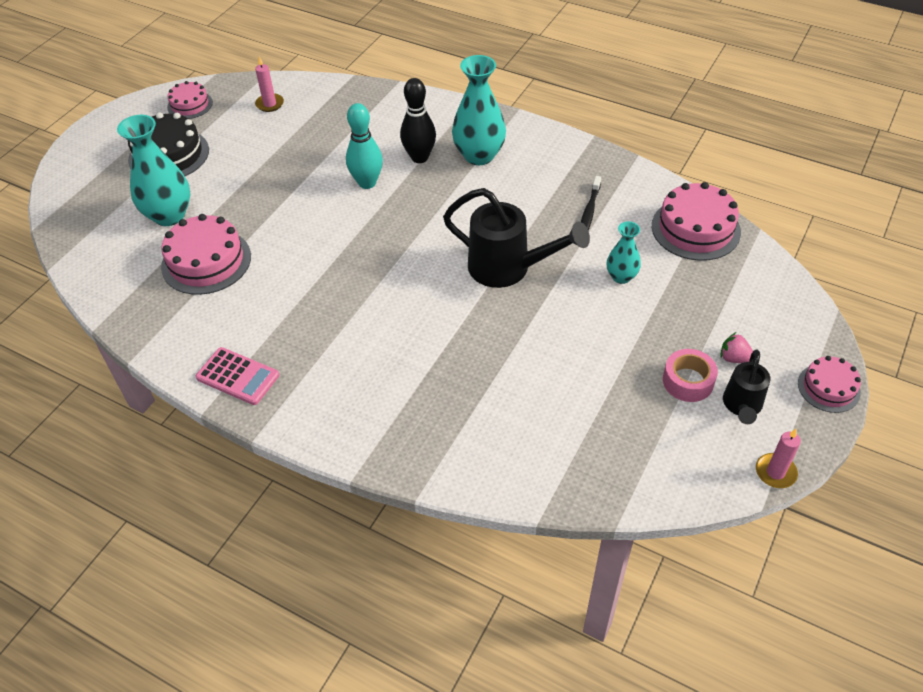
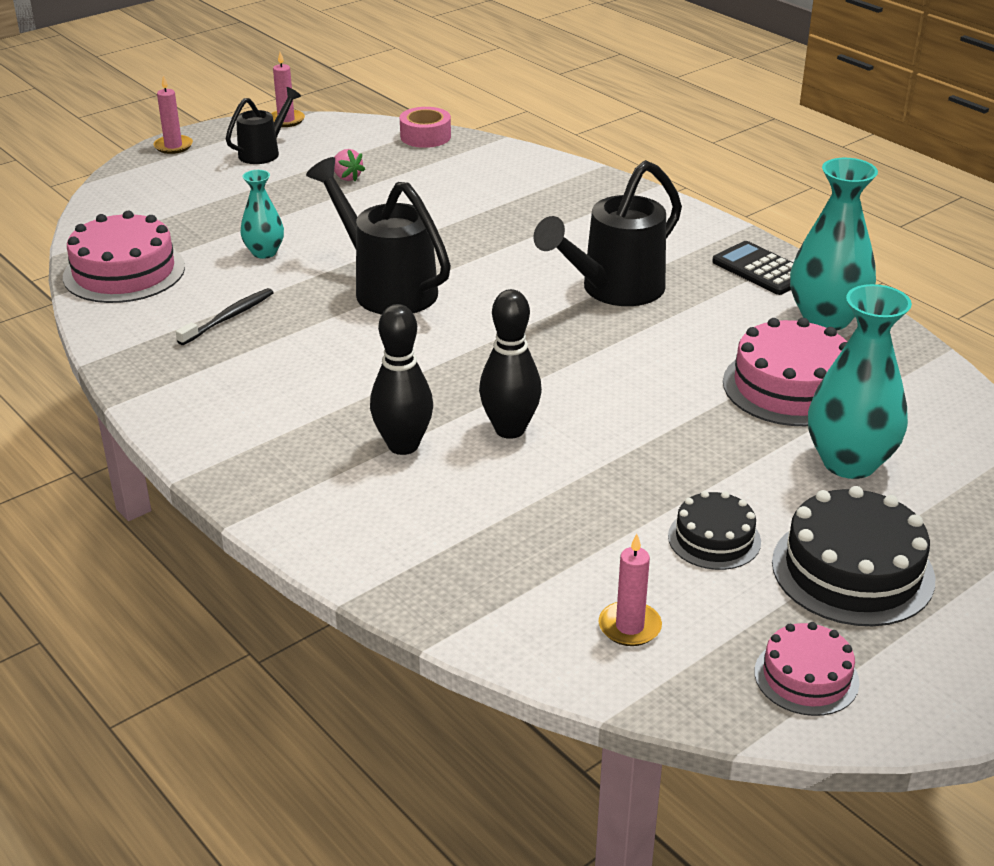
camera: 160 degrees left, 15 degrees down
pink calculator [195,347,279,405] -> black calculator [712,241,793,295]
turquoise bowling pin [346,103,383,189] -> black bowling pin [479,289,542,439]
turquoise vase [452,55,506,165] -> turquoise vase moved to [790,158,878,330]
pink tape [663,349,718,402] -> pink tape moved to [400,107,451,148]
pink strawberry [720,332,753,363] -> pink strawberry moved to [334,149,365,181]
pink cake [798,356,861,413] -> pink candle [153,75,193,154]
none -> black watering can [533,160,682,306]
none -> black cake [668,491,761,570]

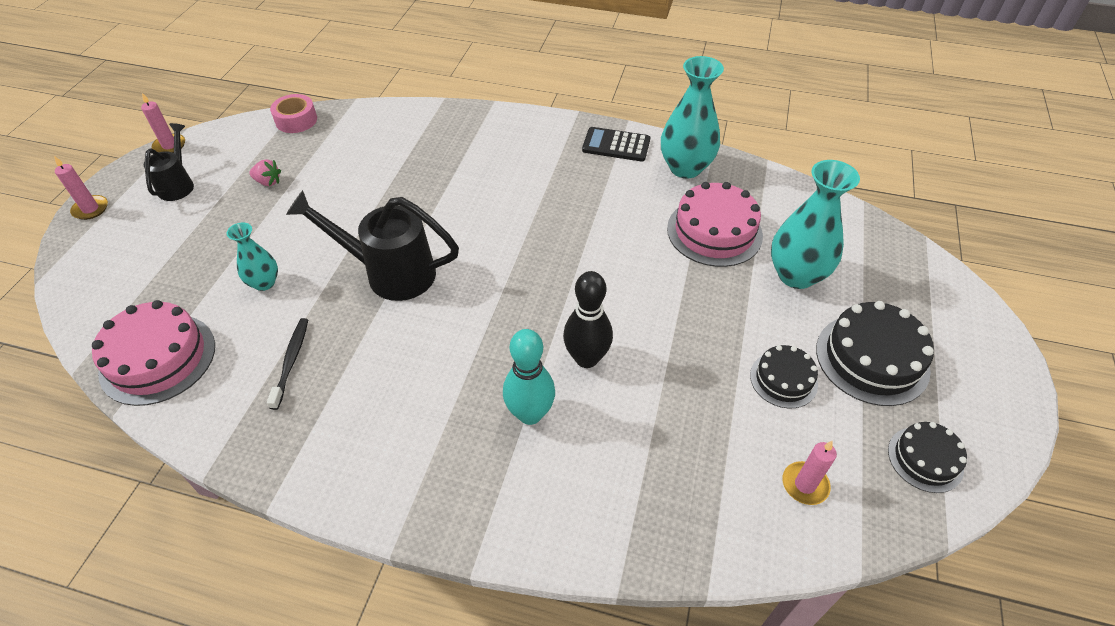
camera: 35 degrees left, 15 degrees up
black bowling pin [370,304,433,455] -> turquoise bowling pin [503,329,555,425]
black watering can [533,160,682,306] -> none
pink cake [754,622,859,716] -> black cake [888,422,967,493]

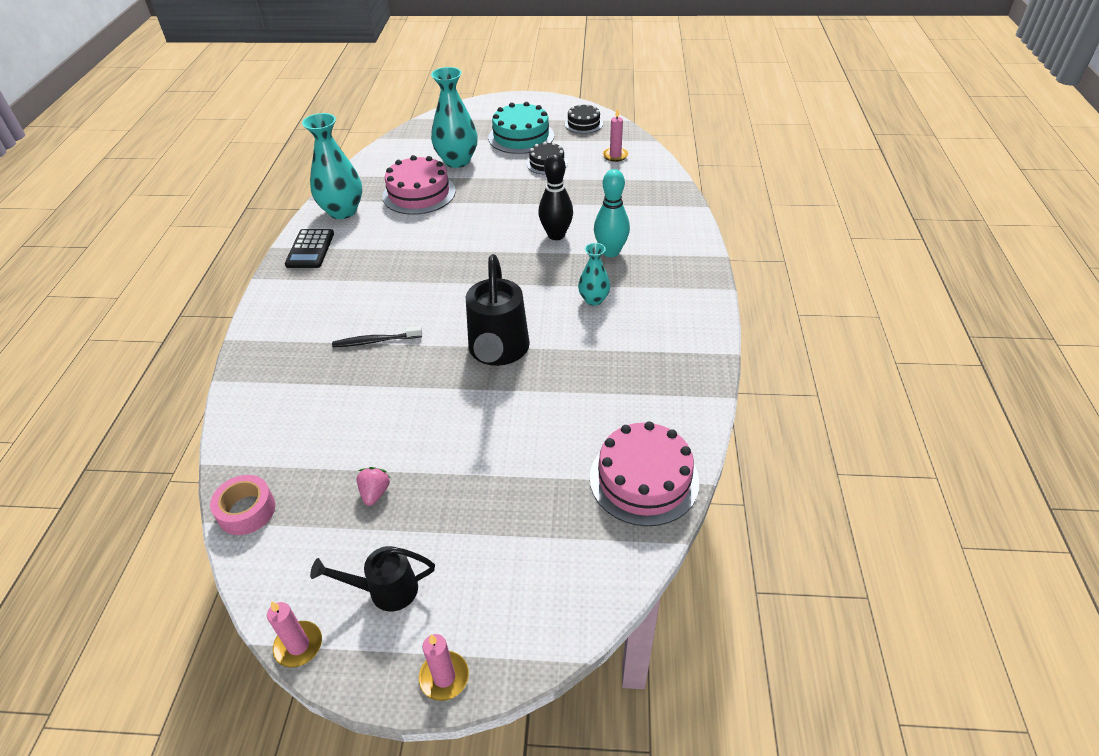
camera: 100 degrees left, 5 degrees down
turquoise vase [227,222,278,291] -> turquoise vase moved to [578,243,610,306]
black toothbrush [267,318,308,410] -> black toothbrush moved to [332,326,422,347]
black cake [816,301,934,406] -> turquoise cake [488,102,554,154]

